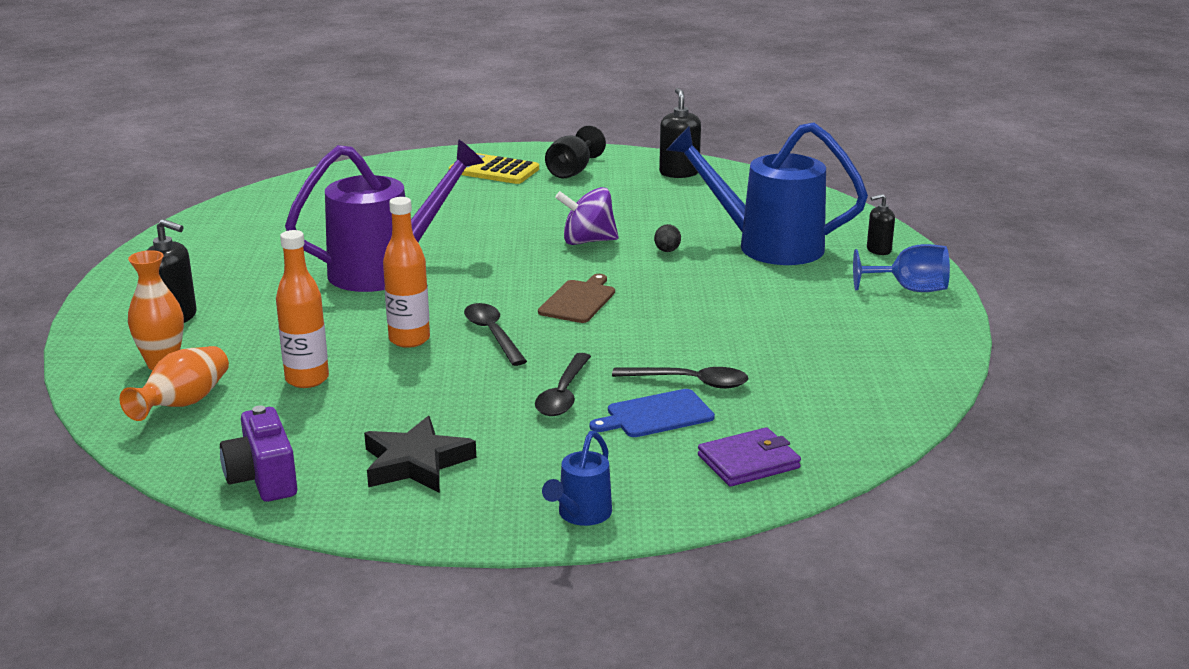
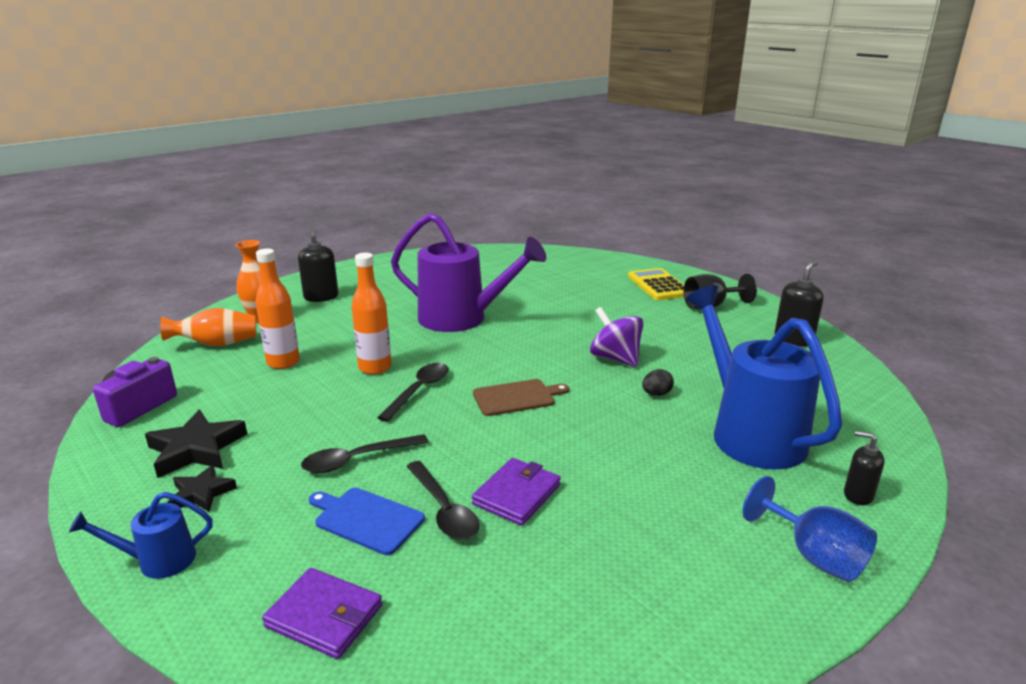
camera: 50 degrees right, 0 degrees up
none -> black star [167,465,237,512]
none -> purple wallet [472,458,561,526]

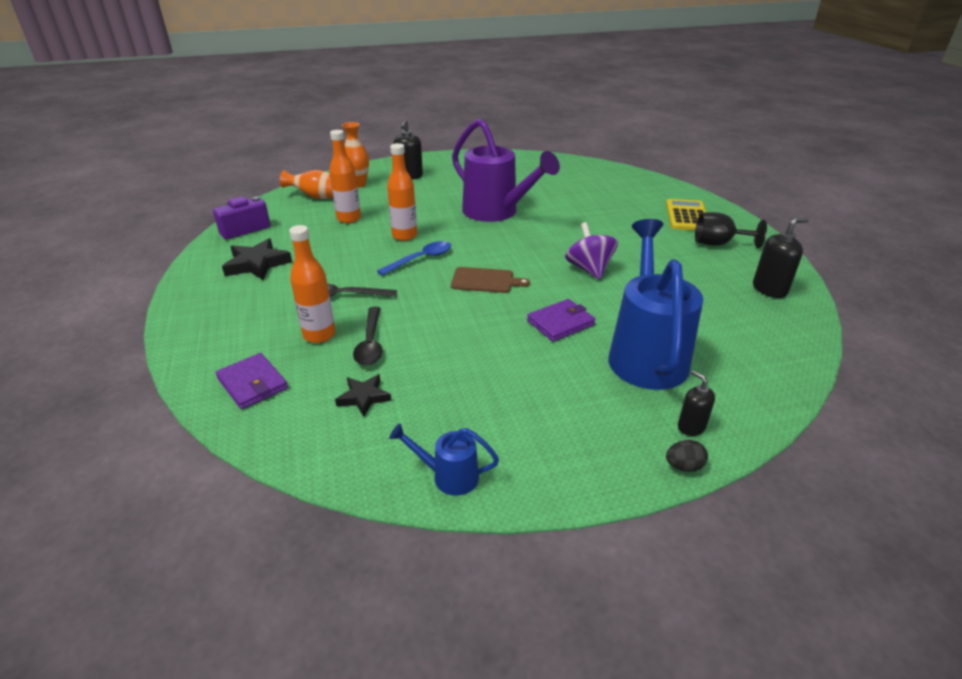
camera: 25 degrees right, 10 degrees up
blue watering can [69,492,213,579] -> blue watering can moved to [389,423,499,496]
black star [167,465,237,512] -> black star moved to [335,374,391,417]
blue cutting board [309,488,425,555] -> orange bottle [289,225,336,343]
black spoon [377,363,449,422] -> blue spoon [377,241,451,276]
purple wallet [472,458,561,526] -> purple wallet moved to [527,299,595,342]
black egg [642,369,674,396] -> black egg moved to [666,440,708,472]
blue goblet [742,476,877,582] -> none

